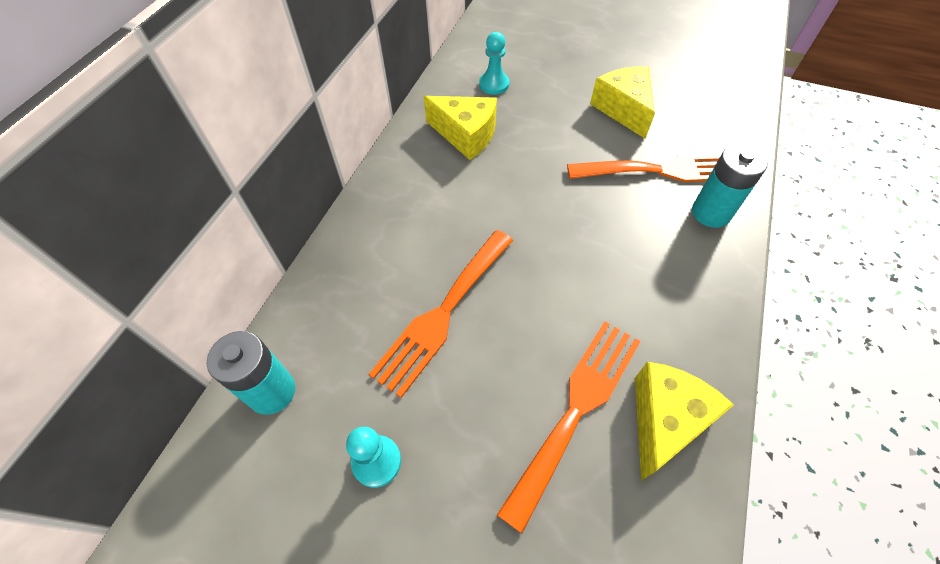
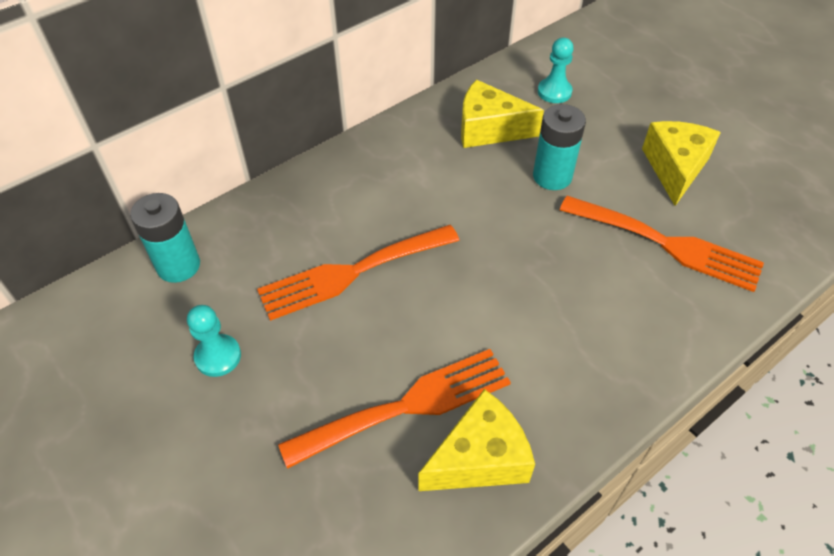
camera: 30 degrees right, 5 degrees down
yellow cheese [424,96,497,160] -> yellow cheese turned 135 degrees clockwise [461,80,544,148]
turquoise battery [692,144,768,228] -> turquoise battery moved to [533,104,586,190]

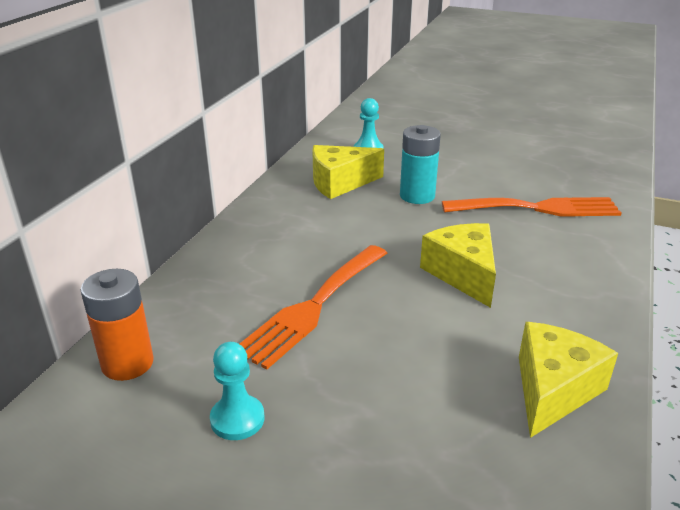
camera: 30 degrees left, 20 degrees down
turquoise battery [130,193,200,283] -> orange battery [81,269,154,381]
orange fork [278,349,511,469] -> none
yellow cheese [642,121,721,206] -> yellow cheese moved to [420,223,496,308]

